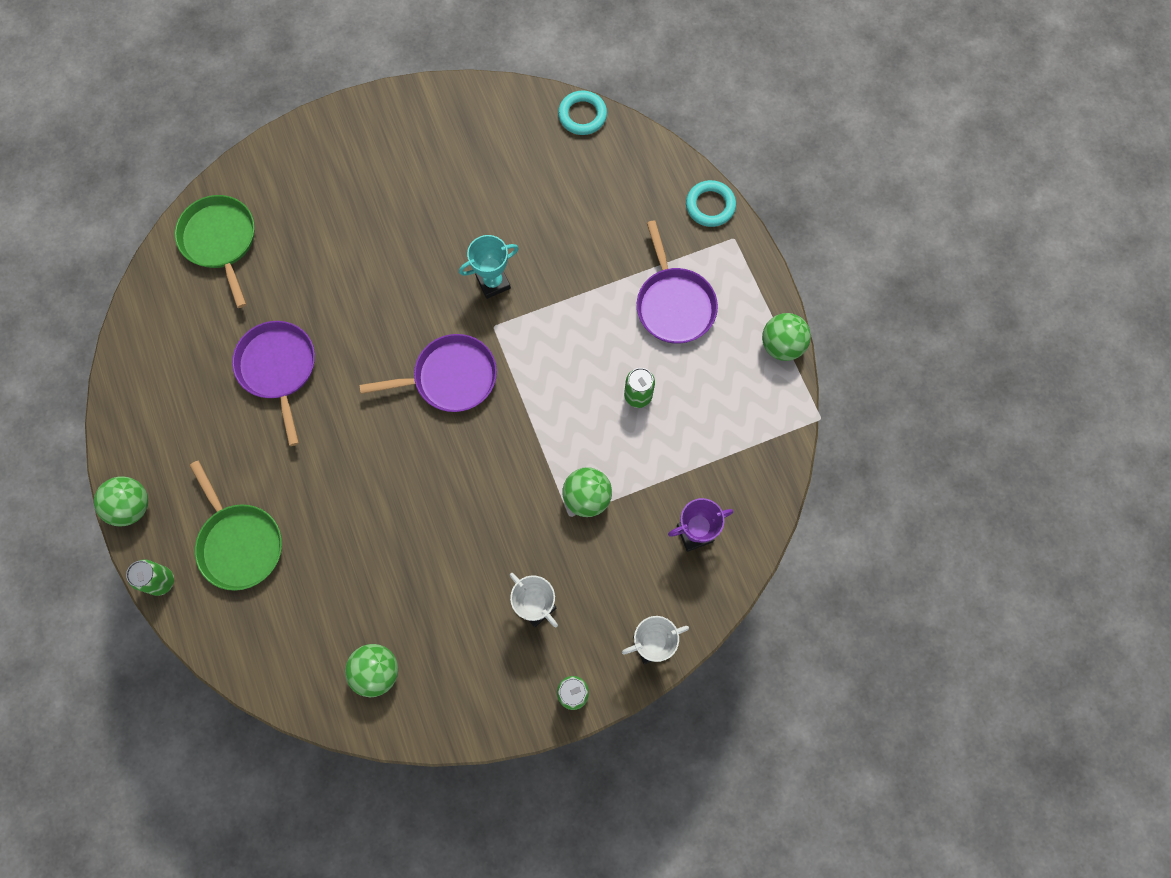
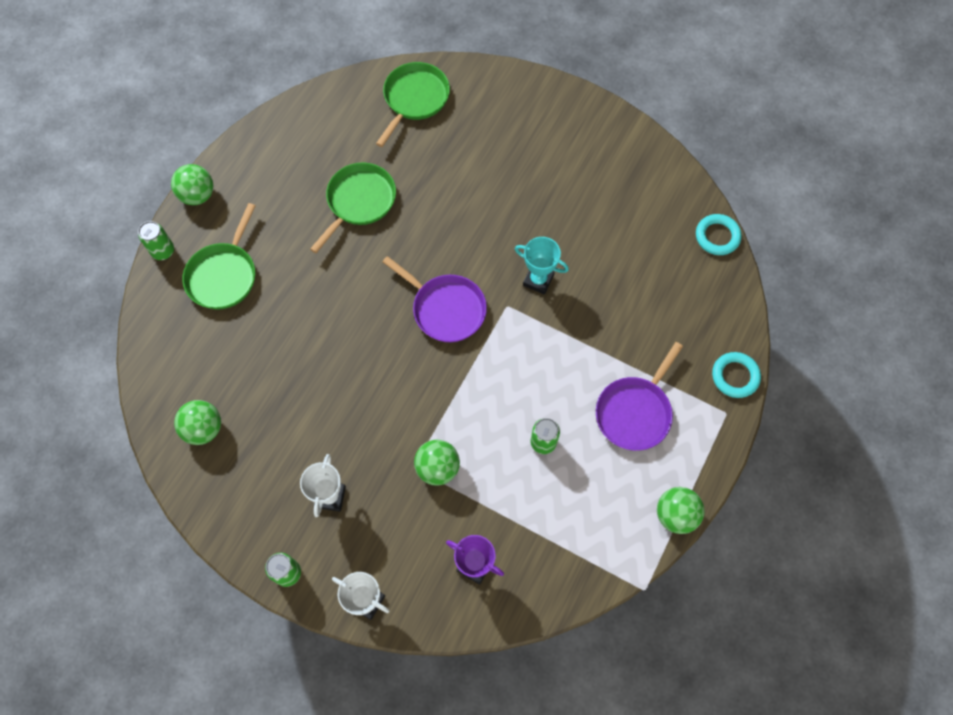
camera: 50 degrees right, 5 degrees down
purple pan [232,321,315,446] -> green pan [310,163,396,253]

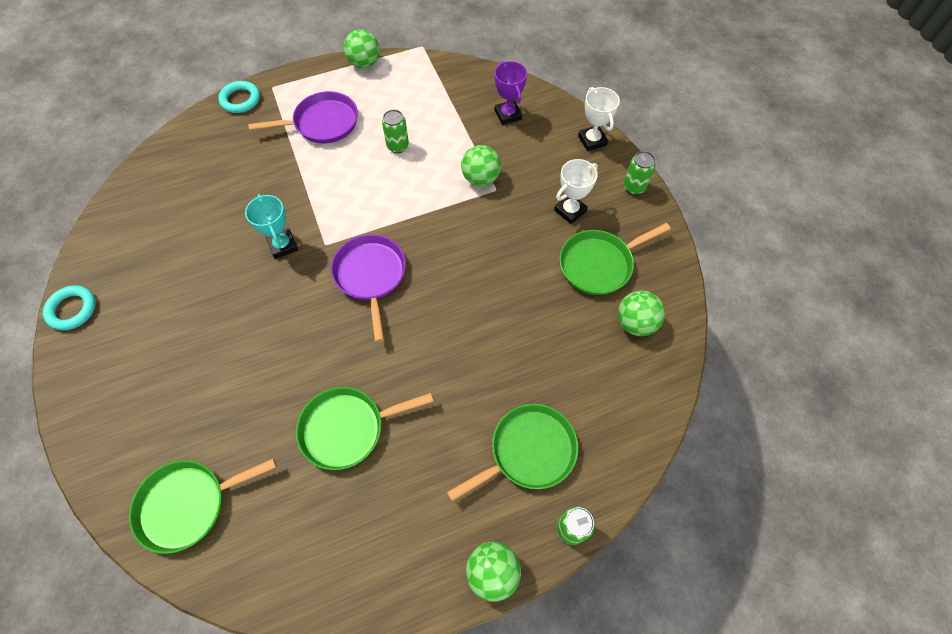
camera: 140 degrees left, 5 degrees down
turquoise ring [696,214,742,255] -> turquoise ring moved to [43,285,96,330]
none -> green pan [559,223,671,295]

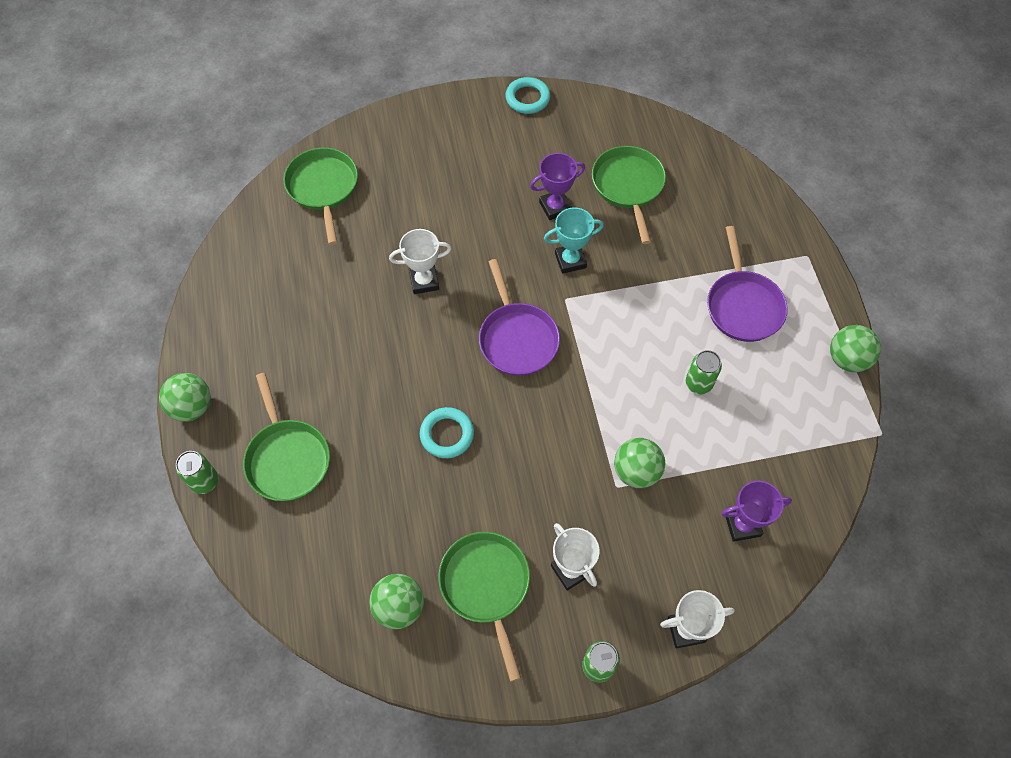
camera: 100 degrees right, 0 degrees up
turquoise ring [218,81,260,113] -> turquoise ring moved to [420,407,474,458]
green pan [296,387,434,470] -> green pan moved to [592,146,666,244]
purple pan [331,234,406,342] -> purple pan turned 75 degrees clockwise [479,259,560,376]
none -> white trophy [389,229,451,294]
none -> purple trophy [530,153,585,220]

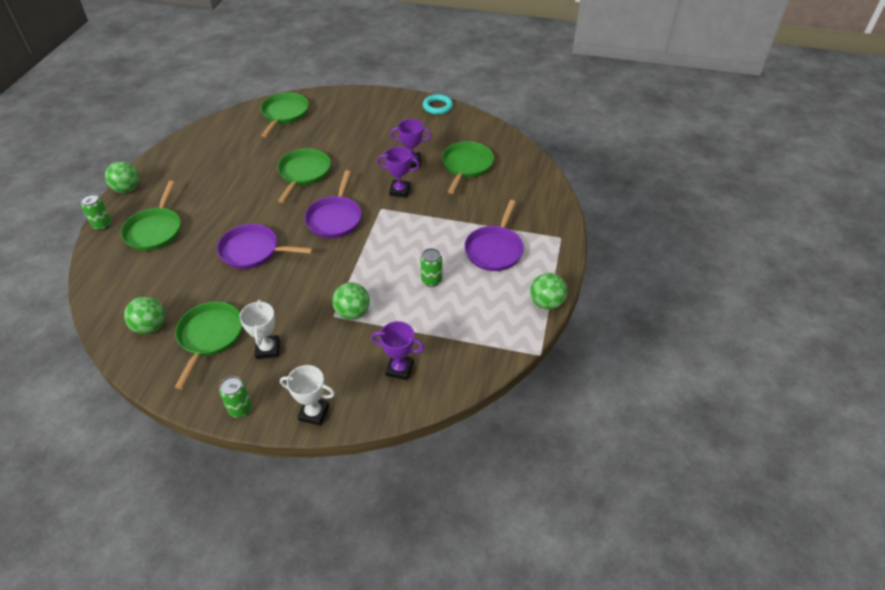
camera: 25 degrees right, 15 degrees down
white trophy [389,229,451,294] -> green pan [278,148,331,203]
turquoise ring [420,407,474,458] -> purple pan [217,224,313,269]
turquoise trophy [544,207,604,274] -> purple trophy [377,147,420,198]

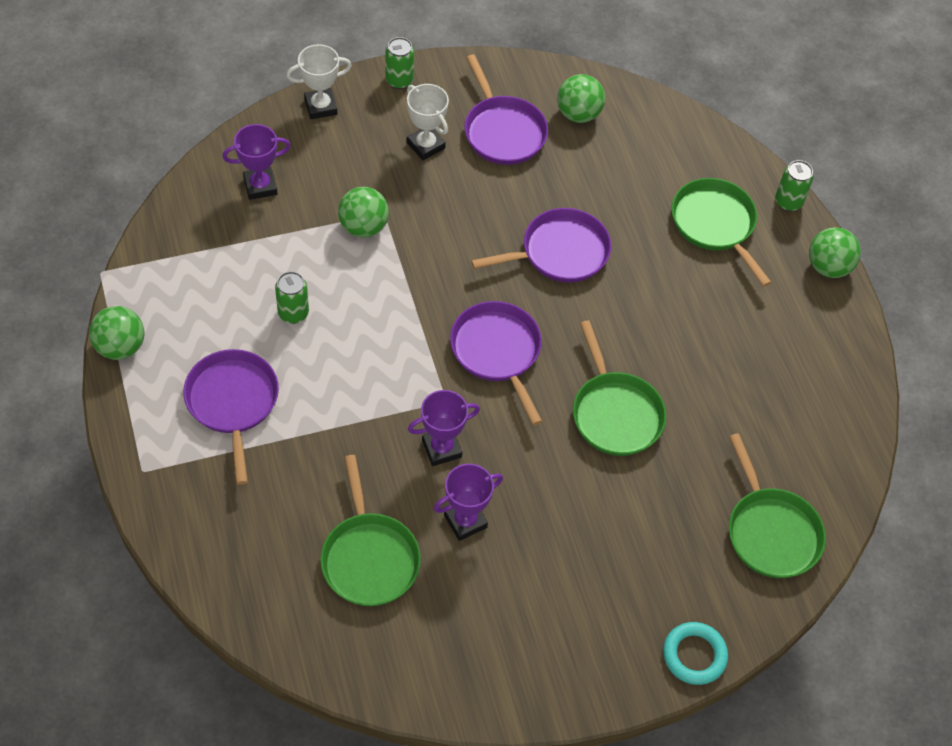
camera: 145 degrees right, 10 degrees up
green pan [175,302,242,389] -> purple pan [464,54,548,165]
turquoise ring [423,94,453,115] -> turquoise ring moved to [663,622,728,685]

